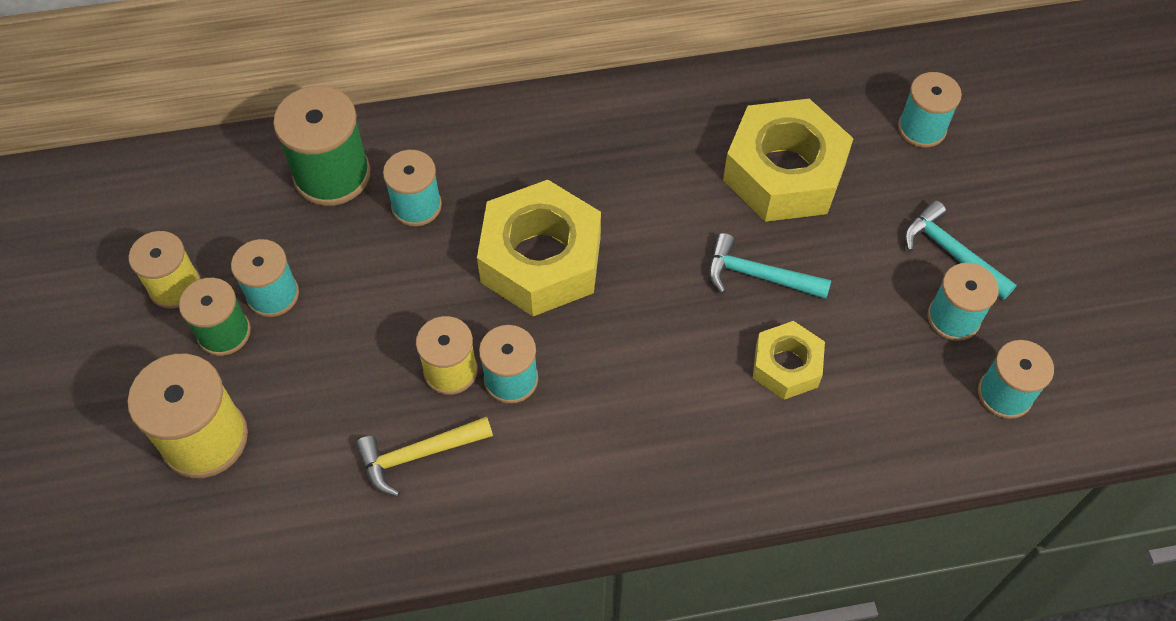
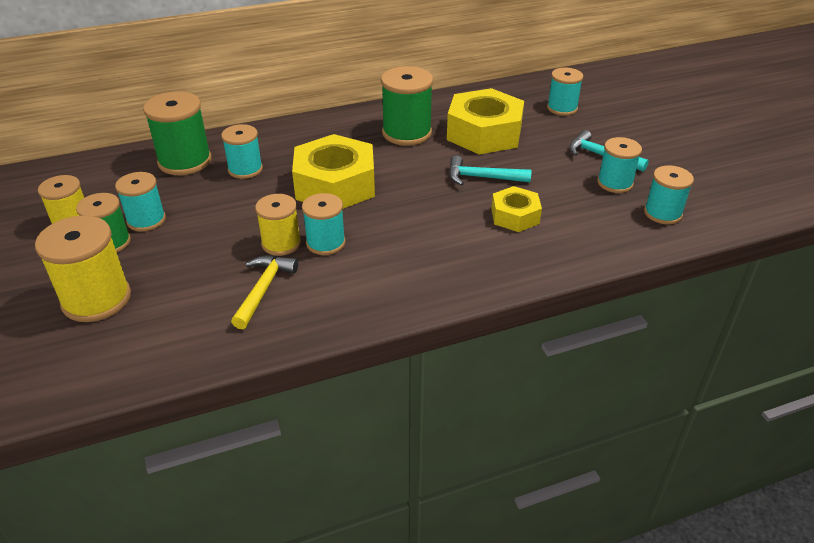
camera: 10 degrees left, 20 degrees down
yellow hammer [356,417,493,497] -> yellow hammer turned 135 degrees clockwise [231,255,298,329]
none -> green spool [381,66,433,146]

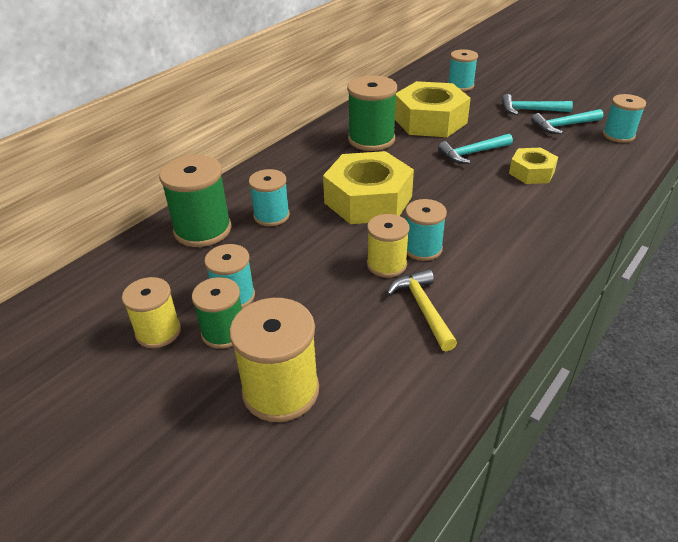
camera: 30 degrees left, 0 degrees up
turquoise spool [597,137,642,193] -> turquoise hammer [531,109,603,134]

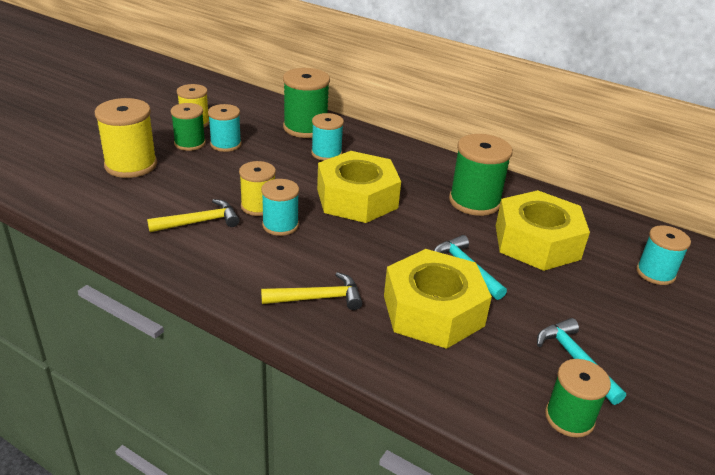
camera: 80 degrees right, 5 degrees down
turquoise hammer [502,94,573,115] -> none
yellow nut [509,147,558,184] -> yellow nut [384,249,492,349], size x1.82
turquoise spool [603,94,646,143] -> green spool [545,359,611,438]
none -> yellow hammer [261,272,362,310]

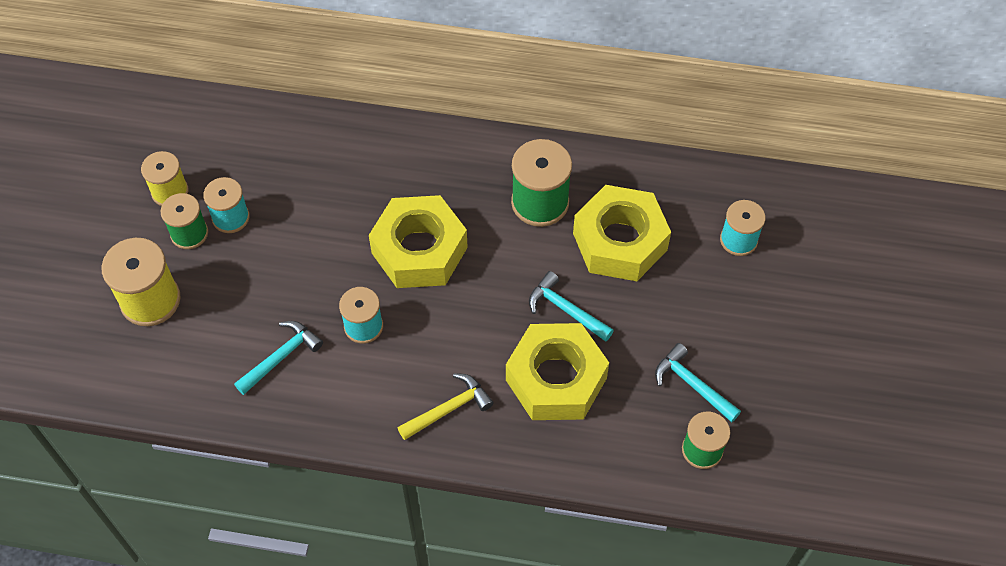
camera: 20 degrees left, 25 degrees up
yellow hammer [147,199,239,232] -> turquoise hammer [234,321,323,395]
yellow spool [239,161,276,216] -> none
green spool [283,68,330,138] -> none
turquoise spool [311,113,344,161] -> none

